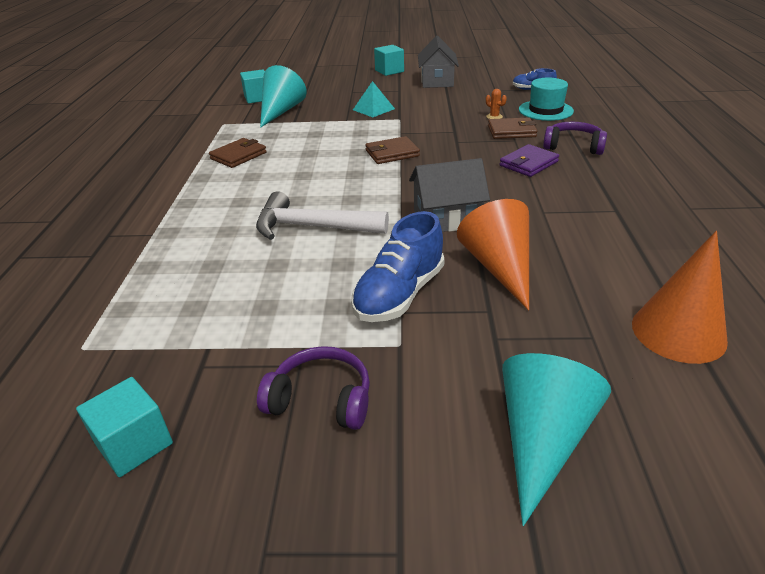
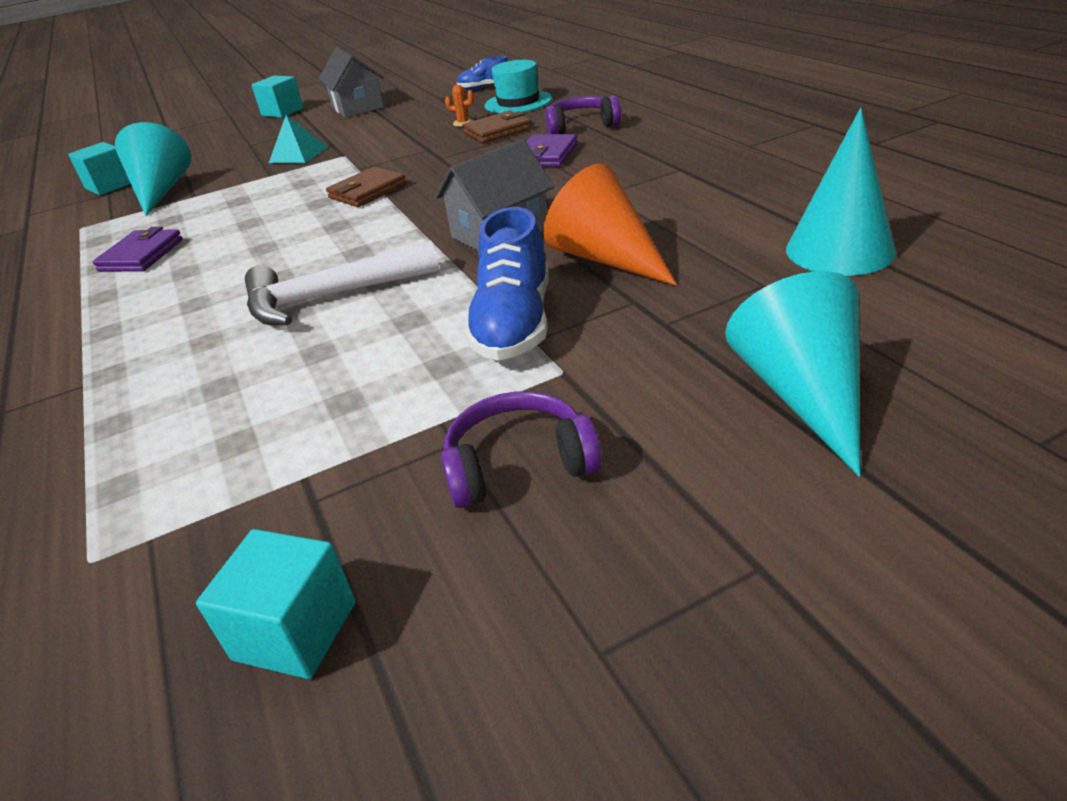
camera: 25 degrees left, 0 degrees up
brown wallet [209,138,267,168] -> purple wallet [93,227,183,272]
orange cone [632,231,728,364] -> turquoise cone [786,108,896,276]

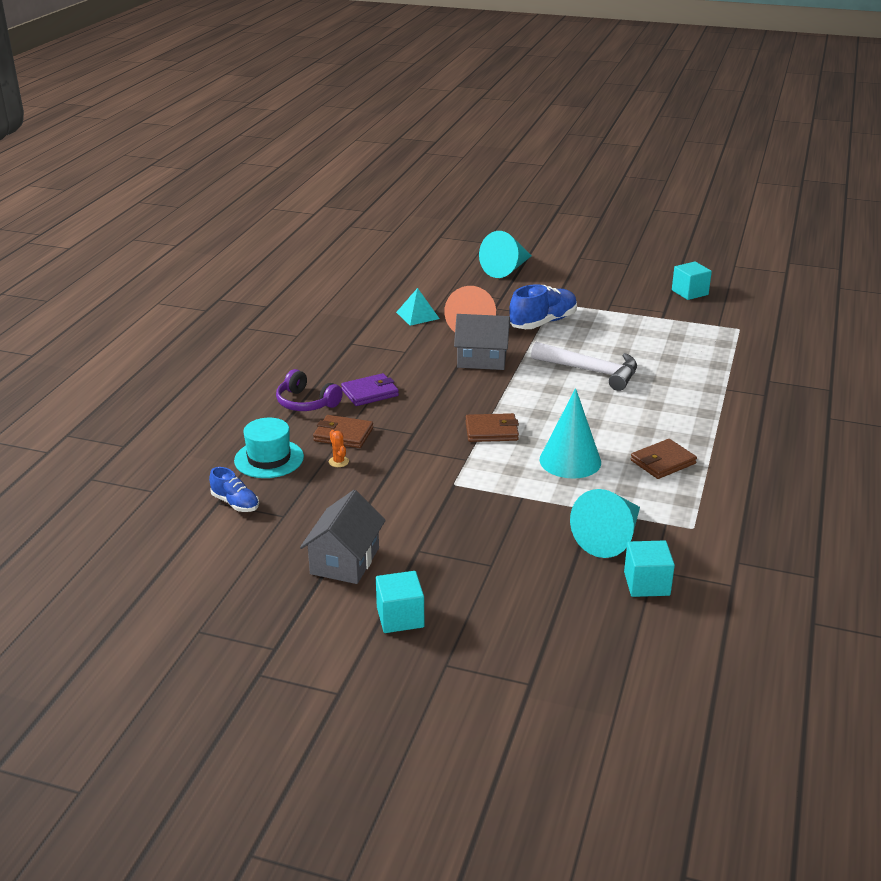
camera: 140 degrees left, 5 degrees down
purple wallet [93,227,183,272] -> brown wallet [631,439,697,479]
turquoise pyramid [269,115,327,163] -> turquoise pyramid moved to [396,288,440,326]
purple headphones [441,391,602,508] -> none
turquoise cone [786,108,896,276] -> turquoise cone moved to [539,388,601,479]

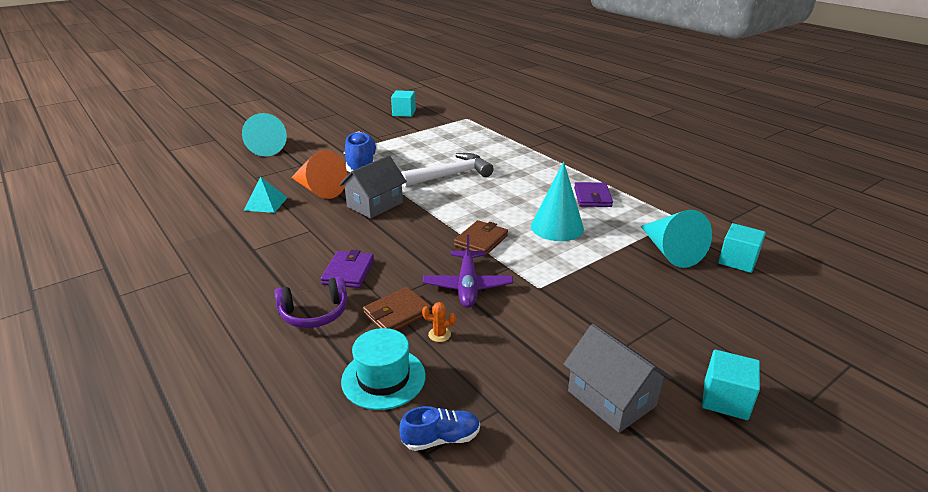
camera: 55 degrees left, 0 degrees up
brown wallet [631,439,697,479] -> purple wallet [574,182,613,207]
none -> purple plane [423,234,513,308]

